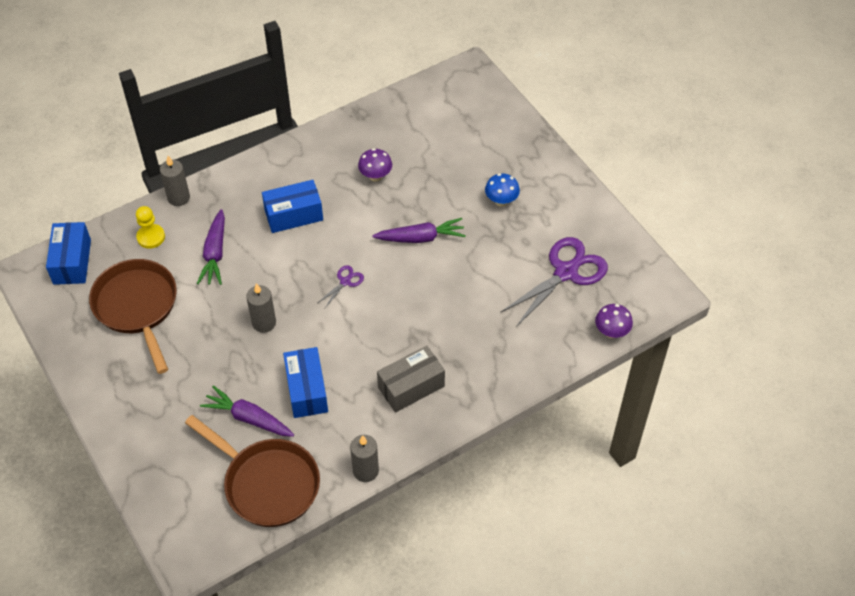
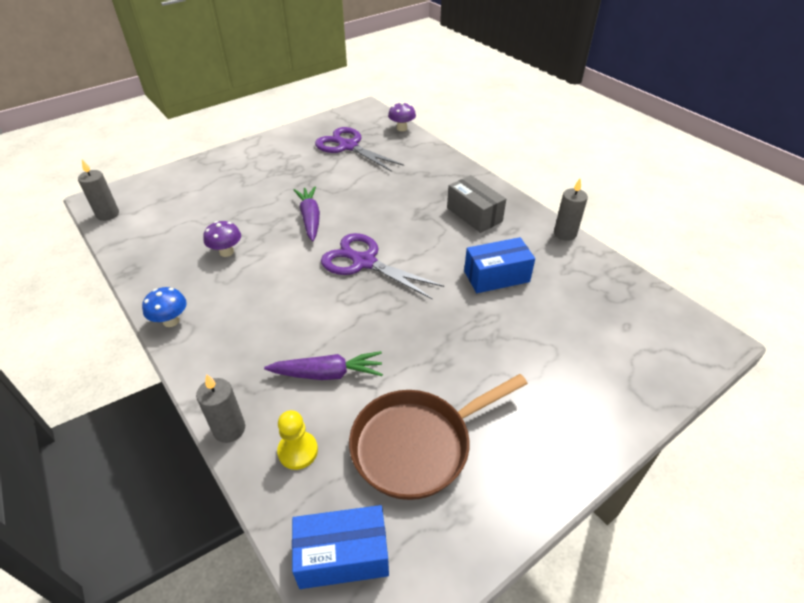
camera: 95 degrees left, 10 degrees down
brown pan [185,415,320,527] -> none
purple carrot [200,386,294,437] -> none
grey candle [246,283,276,333] -> grey candle moved to [78,159,119,221]
blue box [262,180,323,233] -> none
purple scissors [318,265,364,308] -> purple scissors [321,233,444,300], size x2.21
blue mushroom [485,173,520,207] -> blue mushroom moved to [142,287,187,327]

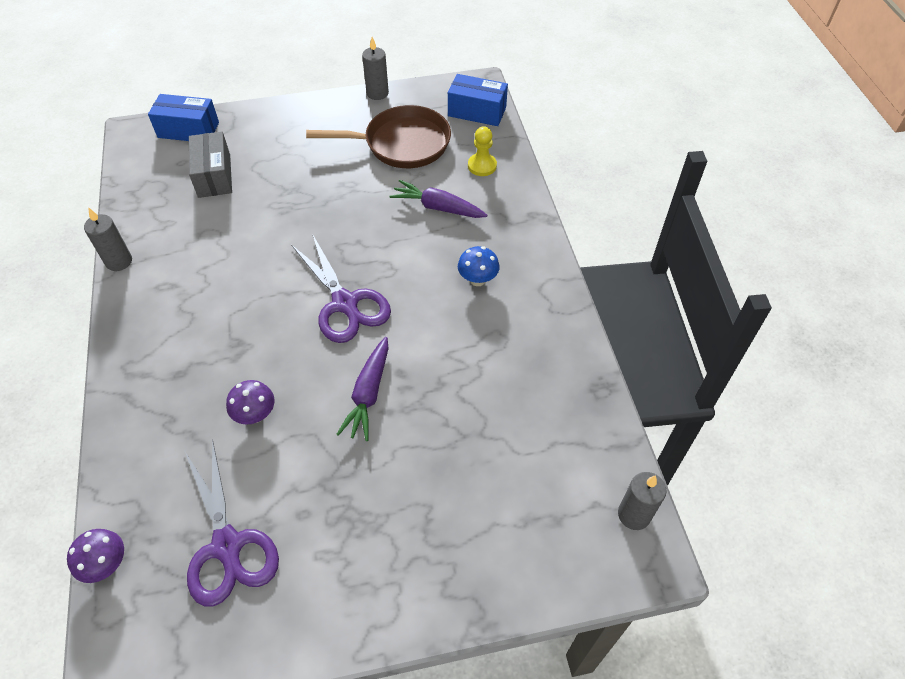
camera: 155 degrees left, 10 degrees up
blue mushroom [142,287,187,327] -> blue mushroom moved to [458,246,500,286]
grey candle [196,374,245,443] -> grey candle moved to [362,37,389,100]
purple mushroom [203,221,241,257] -> purple mushroom moved to [226,380,275,424]
grey box [447,175,506,233] -> grey box moved to [189,132,232,198]
blue box [464,237,535,293] -> blue box moved to [148,94,219,141]

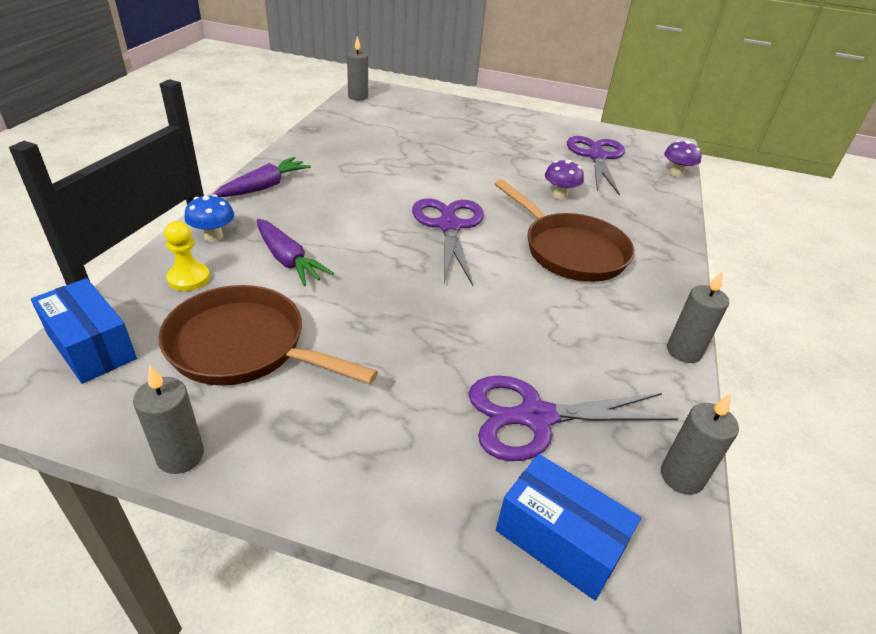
camera: 155 degrees left, 15 degrees down
grey box [189,132,232,198] -> purple scissors [468,375,678,461]
purple carrot [336,337,389,441] -> purple carrot moved to [212,157,311,197]
blue mushroom [458,246,500,286] -> blue mushroom moved to [185,194,234,242]
none -> brown pan [494,179,635,282]
none -> grey candle [661,393,739,495]

